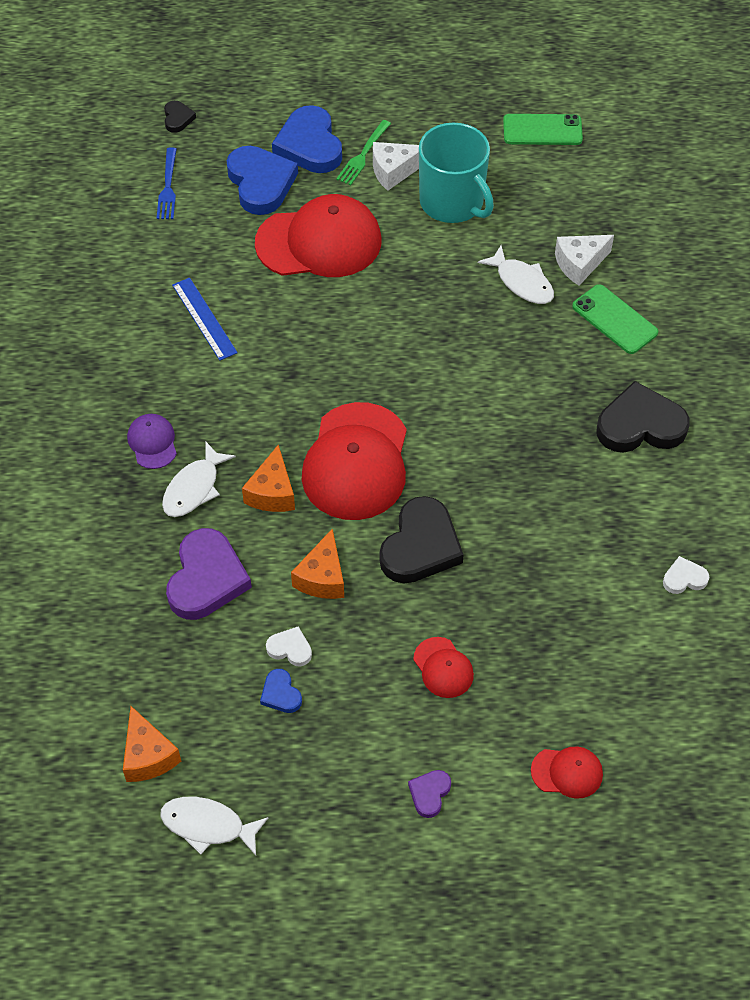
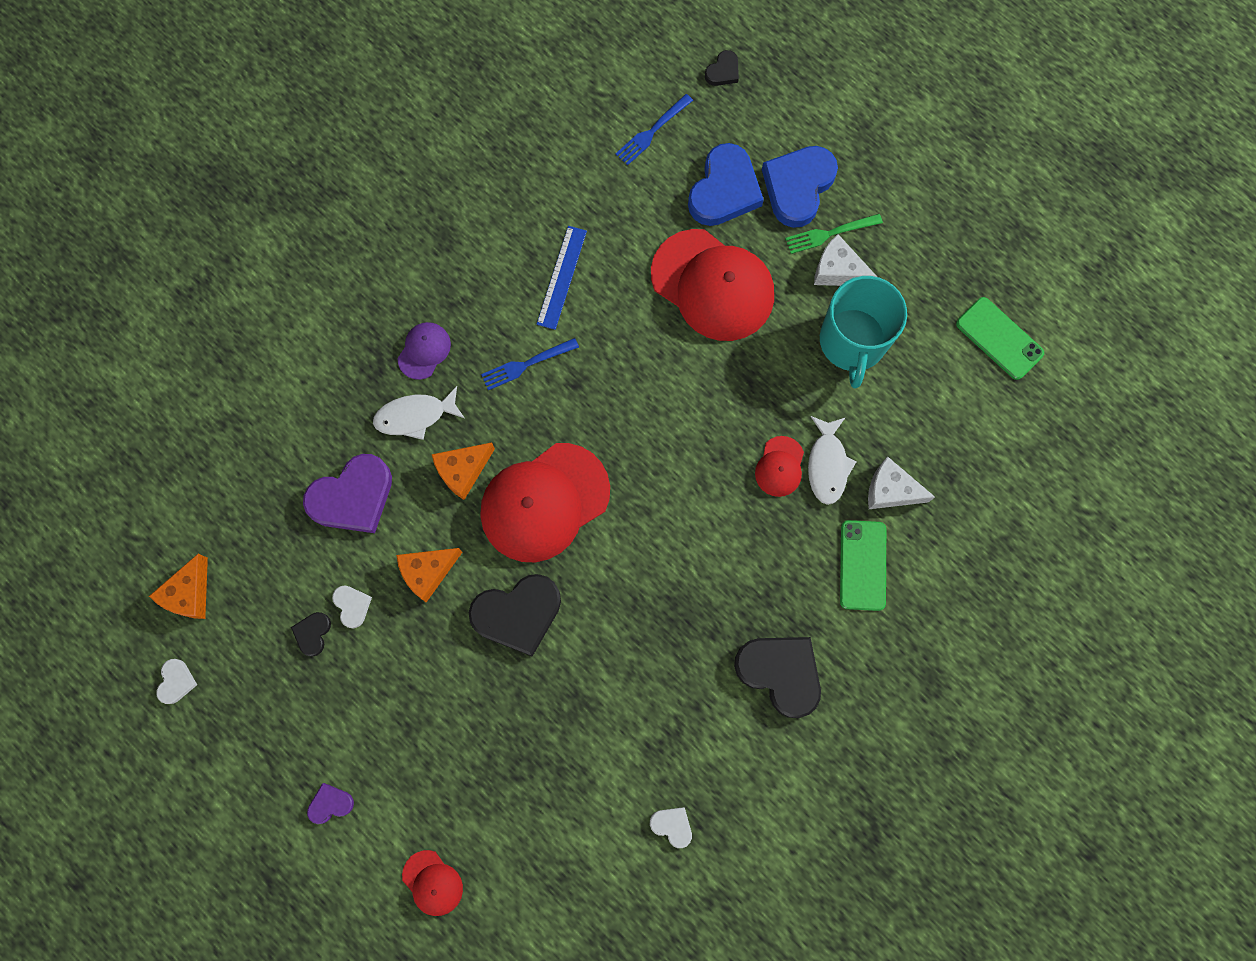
camera: 45 degrees right, 20 degrees up
white fish [160,797,268,856] -> white heart [156,659,197,704]
blue heart [260,669,302,713] -> black heart [291,612,331,656]
red cap [413,637,474,698] -> red cap moved to [755,436,804,497]
none -> blue fork [481,338,579,390]

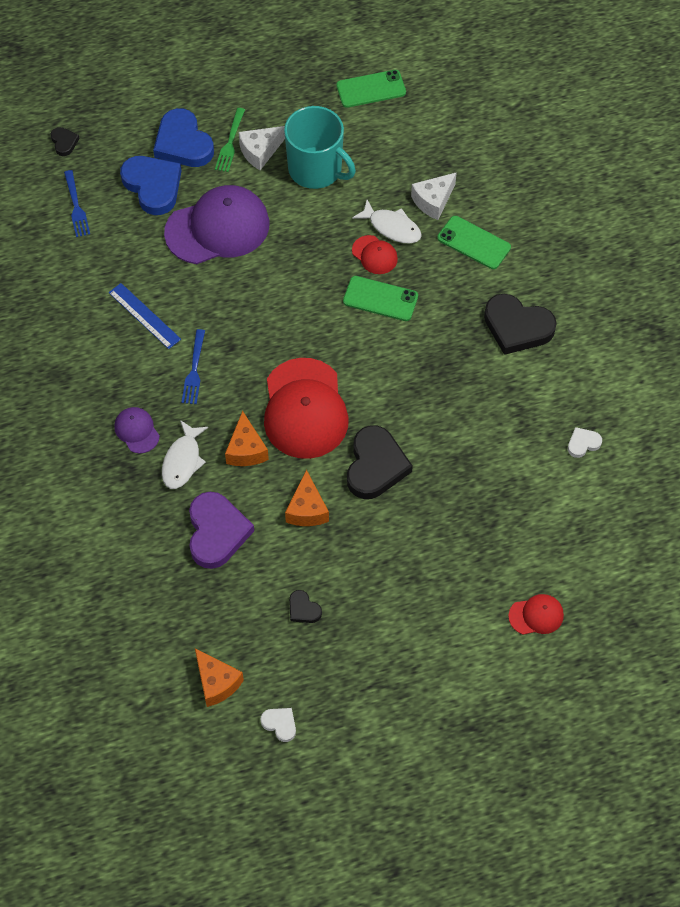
camera: 60 degrees left, 15 degrees down
purple heart [307,783,354,824] -> none
white heart [332,586,372,628] -> none
red cap [651,229,774,341] -> purple cap [164,185,270,264]
black heart [734,637,821,718] -> black heart turned 135 degrees counterclockwise [484,294,557,355]
none -> green phone [343,276,418,321]

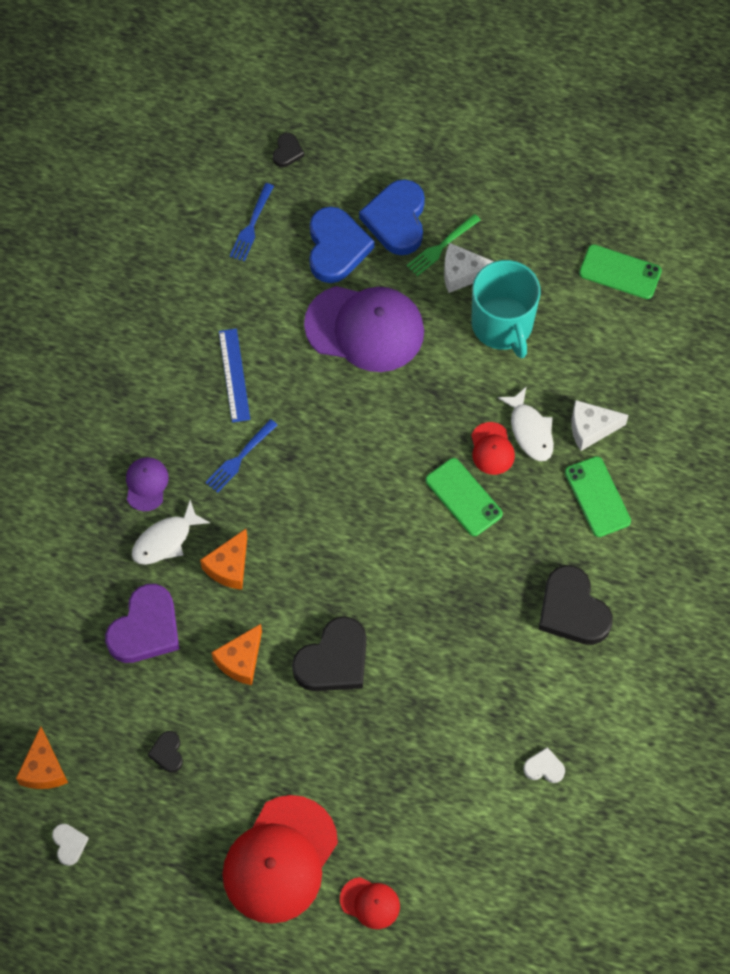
camera: 35 degrees right, 5 degrees up
red cap [264,358,349,459] -> red cap moved to [222,795,338,924]

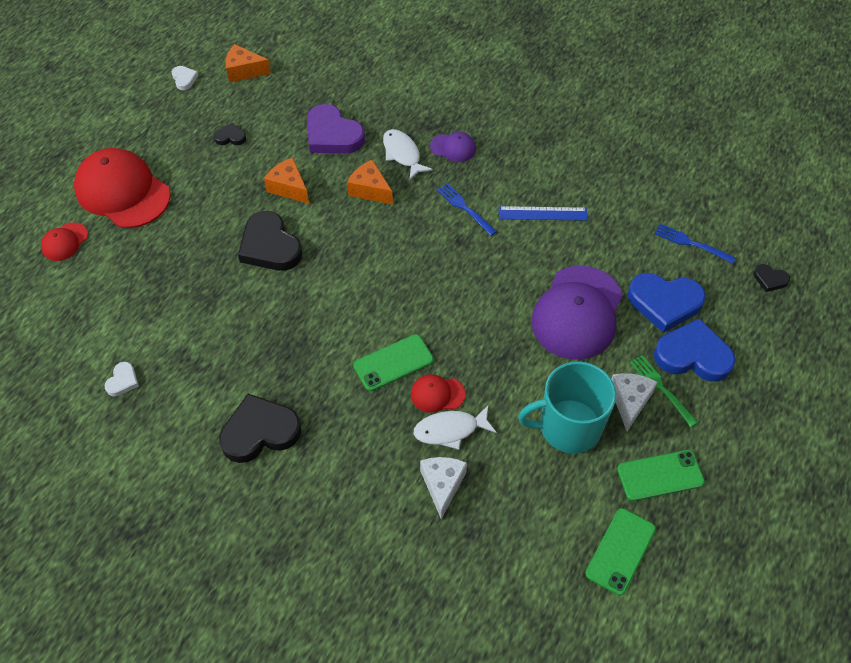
camera: 100 degrees right, 10 degrees down
white heart [52,824,89,866] -> white heart turned 105 degrees counterclockwise [172,66,199,90]
green phone [565,456,631,537] -> green phone moved to [617,450,705,501]

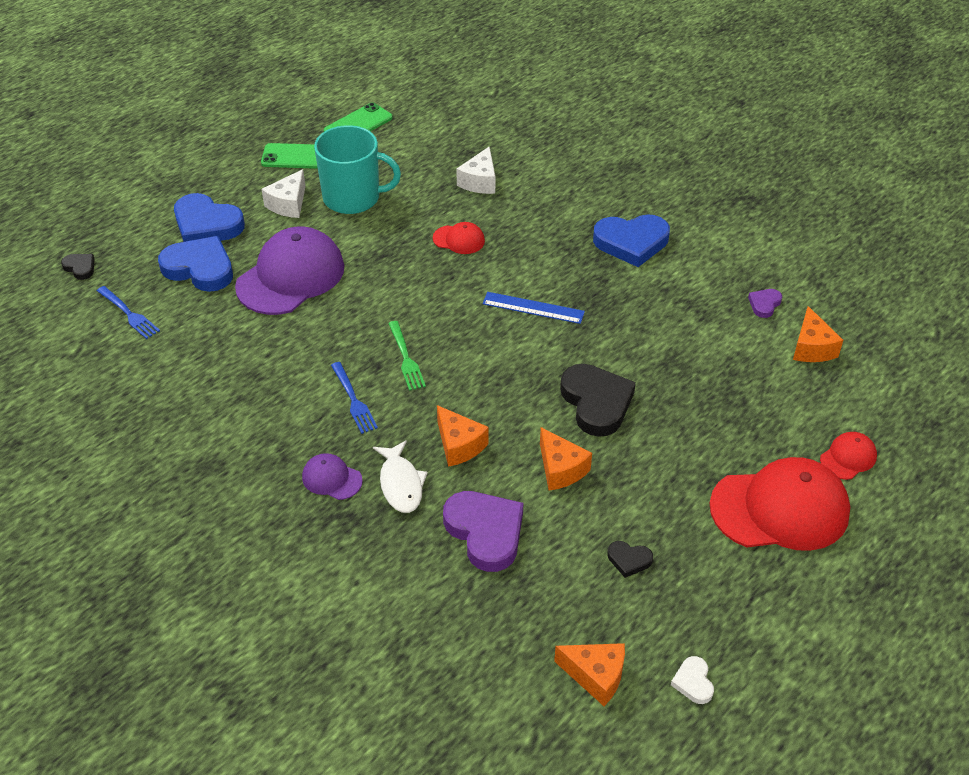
camera: 165 degrees left, 10 degrees down
red cap [74,148,171,228] -> red cap turned 60 degrees counterclockwise [710,457,850,551]
white heart [104,362,139,396] -> purple heart [748,289,782,318]
black heart [219,394,301,463] -> blue heart [593,214,670,267]
green phone [353,334,434,391] -> none
white fish [414,406,496,450] -> none
blue ruler [499,206,588,221] -> blue ruler moved to [482,292,585,324]
green fork [630,355,698,427] -> green fork moved to [388,321,426,391]
none -> orange cheese [793,306,843,362]

